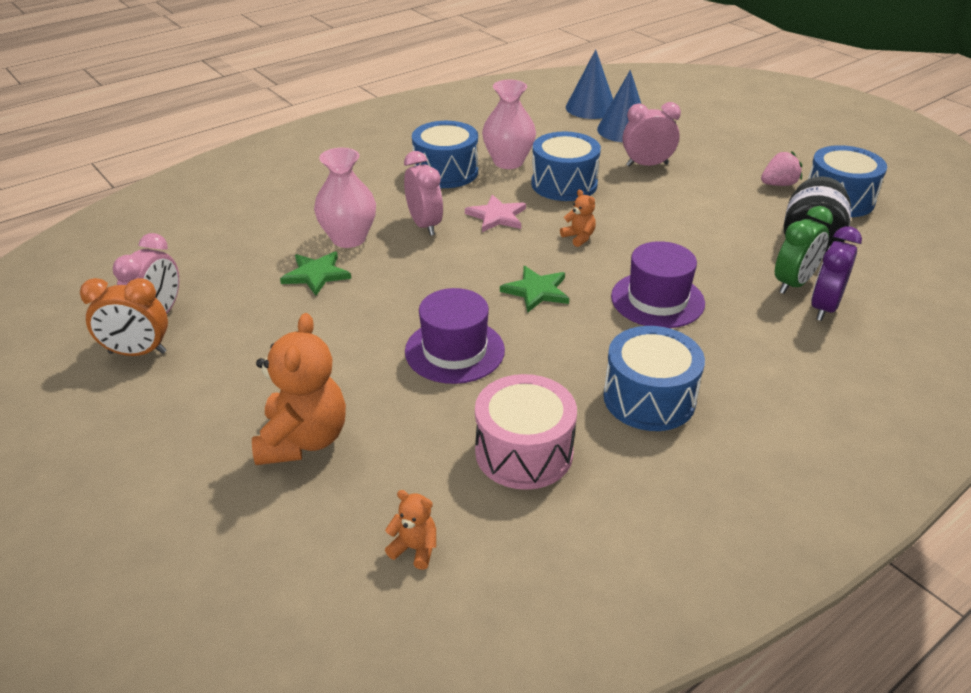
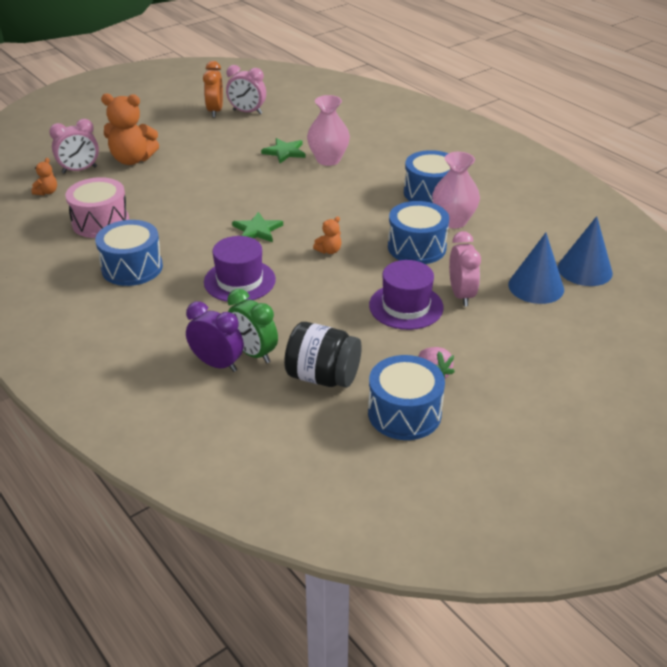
camera: 90 degrees right, 0 degrees up
pink clock [404,151,443,236] -> pink clock moved to [49,119,99,174]
purple hat [405,288,505,384] -> purple hat moved to [369,260,444,330]
pink star [465,195,526,232] -> none

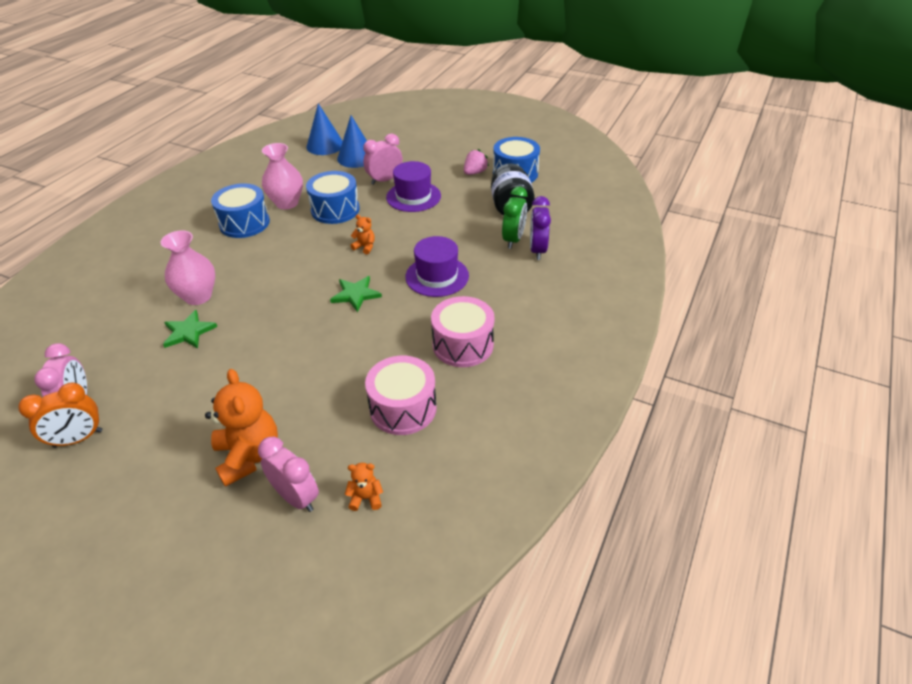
camera: 115 degrees left, 5 degrees up
blue drum [95,220,163,286] -> pink drum [431,296,495,367]

